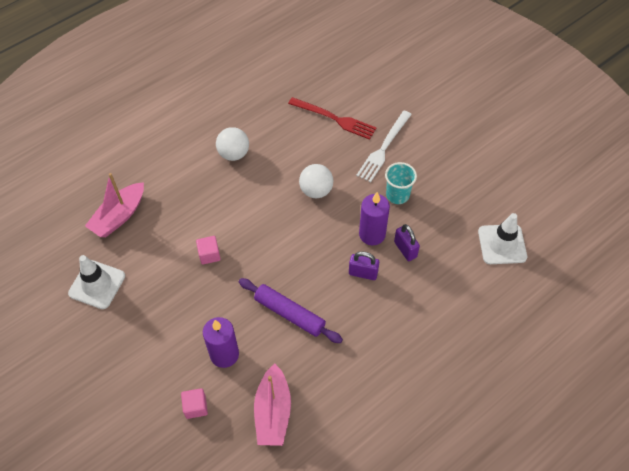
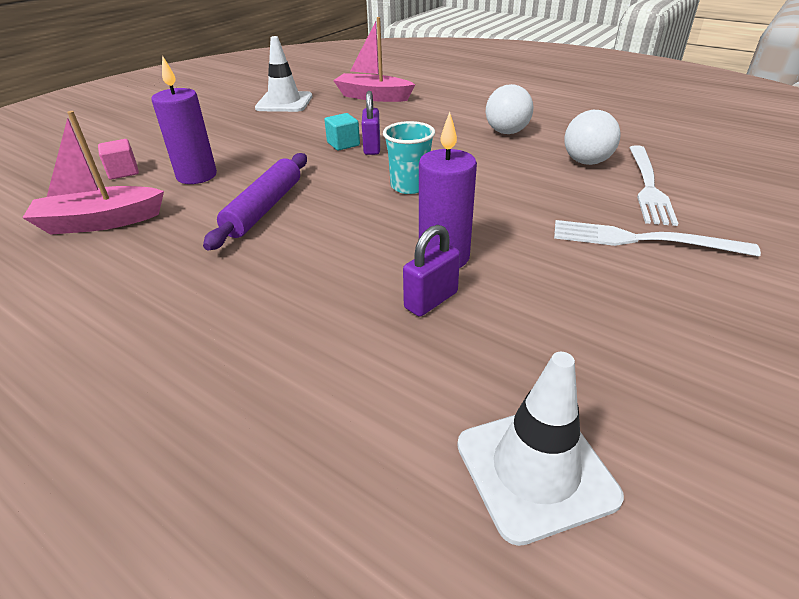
camera: 75 degrees right, 20 degrees down
pink cube [196,236,221,265] -> turquoise cube [324,113,360,151]
red fork [288,97,376,140] -> white fork [629,145,678,226]
white ball [299,164,333,198] -> white ball moved to [565,110,621,165]
purple padlock [349,251,379,280] -> purple padlock moved to [362,91,380,155]
turquoise cup [385,162,417,204] -> turquoise cup moved to [383,121,435,194]

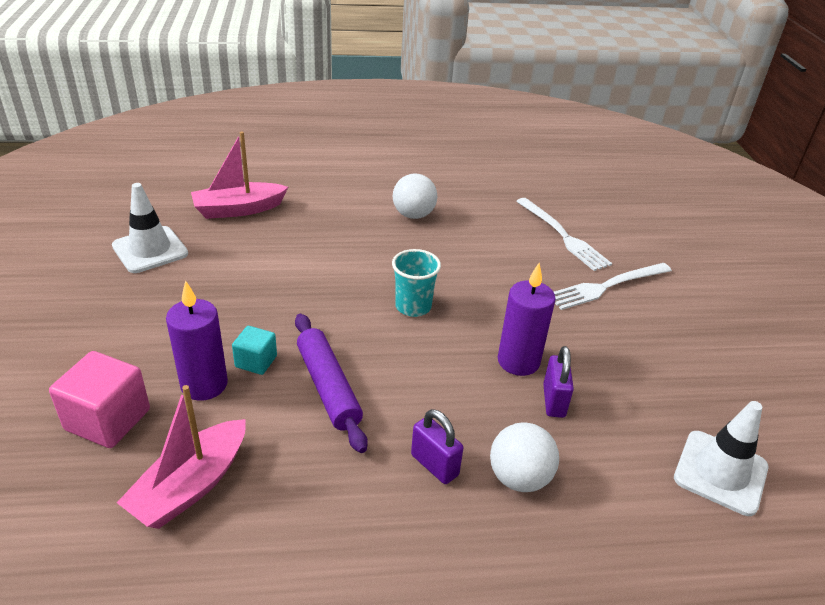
camera: 45 degrees left, 0 degrees up
pink cube [98,139,139,180] -> pink cube [49,351,150,448], size x1.72
turquoise cube [324,113,360,151] -> turquoise cube moved to [232,326,277,375]
purple padlock [362,91,380,155] -> purple padlock moved to [411,409,463,484]
white ball [565,110,621,165] -> white ball moved to [490,422,559,492]

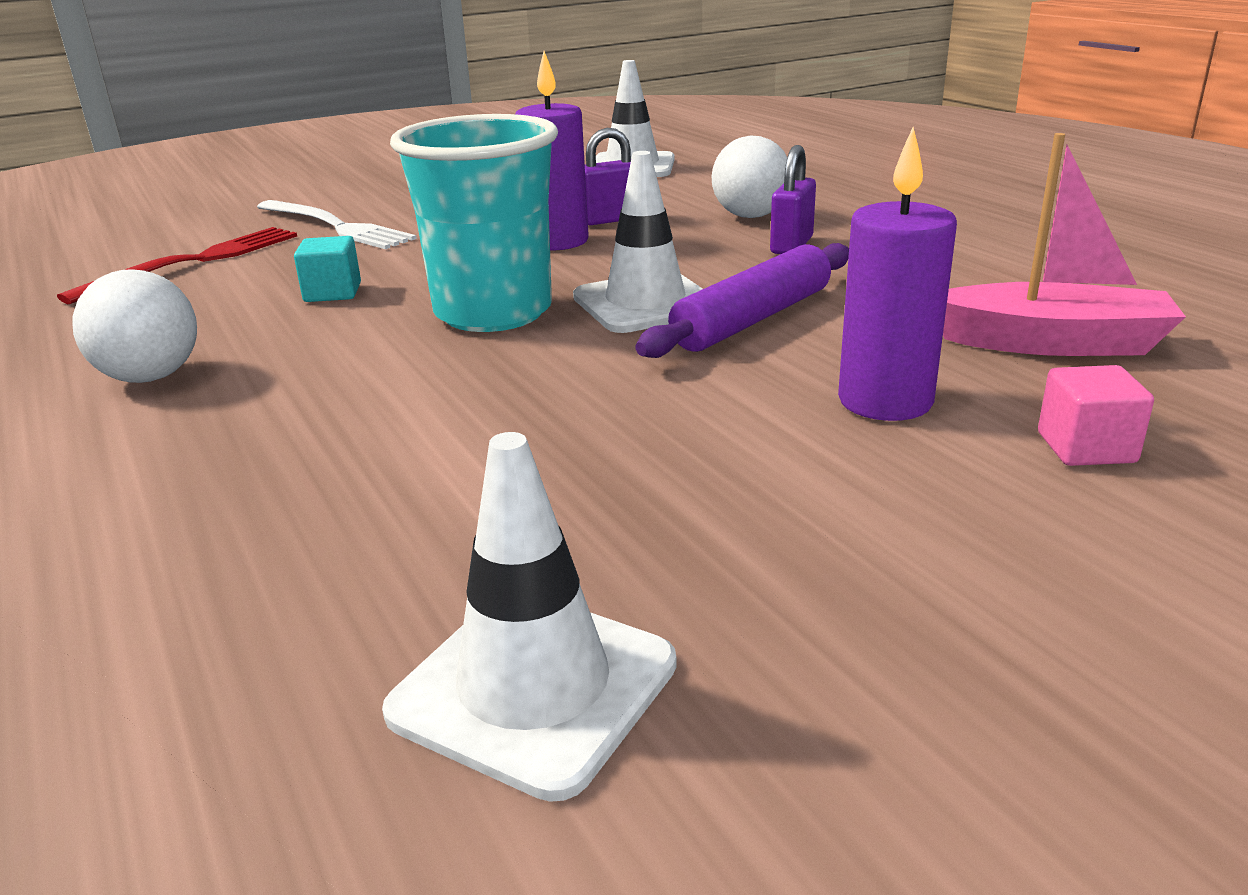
camera: 110 degrees left, 10 degrees down
pink cube [49,351,150,448] -> pink cube [1038,365,1154,466], size x0.58
pink boat [191,132,288,219] -> none
turquoise cube [232,326,277,375] -> turquoise cube moved to [294,236,361,302]
turquoise cup [392,249,441,317] -> turquoise cup [390,114,558,332], size x1.73
white fork [516,198,612,271] -> red fork [57,227,297,304]
none -> white traffic cone [573,151,703,333]

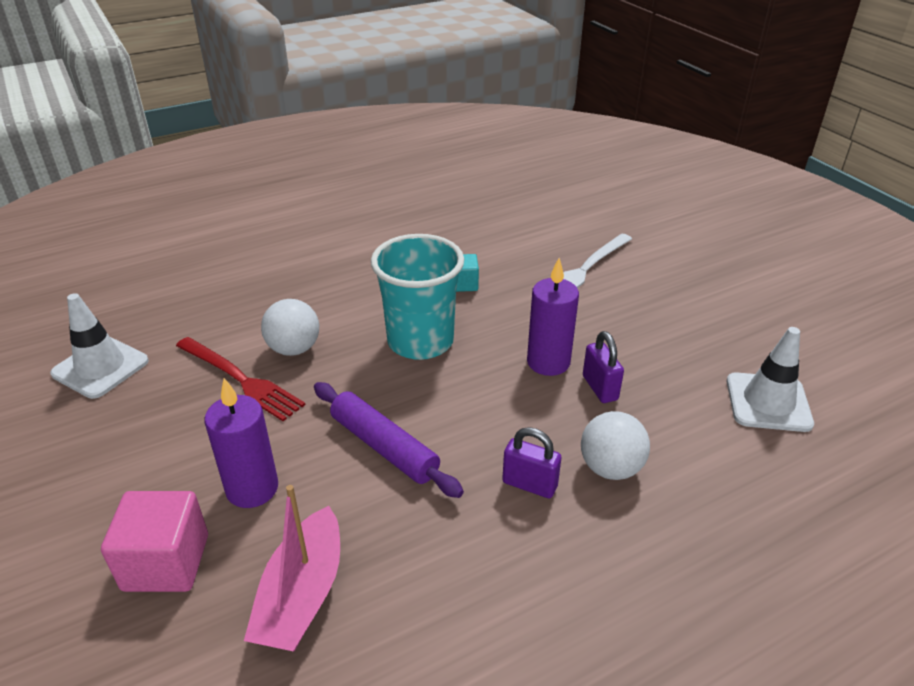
camera: 90 degrees right, 10 degrees up
red fork [57,227,297,304] -> red fork moved to [176,337,306,421]
white ball [72,269,197,383] -> white ball moved to [261,299,319,356]
white traffic cone [573,151,703,333] -> none
pink cube [1038,365,1154,466] -> pink cube [101,491,208,592], size x1.72

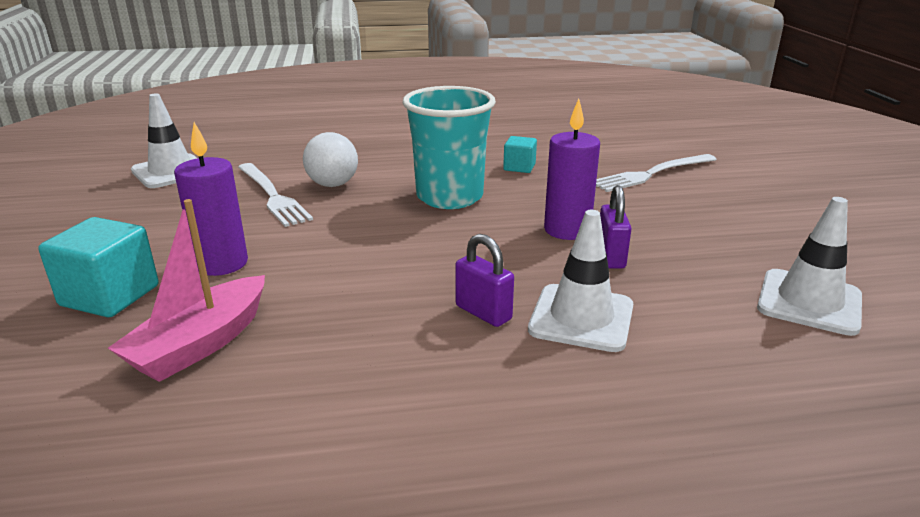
camera: 20 degrees right, 10 degrees down
pink cube [101,491,208,592] -> turquoise cube [38,217,159,317]
red fork [176,337,306,421] -> white fork [238,163,313,227]
purple rolling pin [314,382,464,498] -> none
white ball [581,411,650,480] -> white traffic cone [528,210,633,352]

